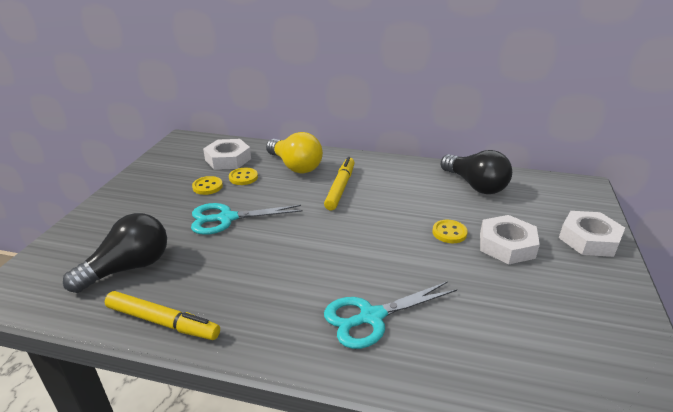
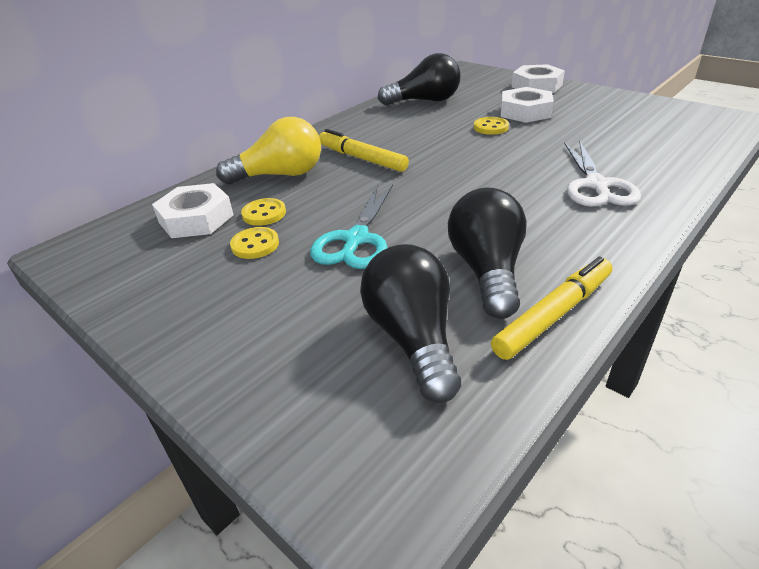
camera: 60 degrees left, 5 degrees up
turquoise scissors [324,281,457,349] -> white scissors [564,140,641,207]
none -> black light bulb [448,187,527,319]

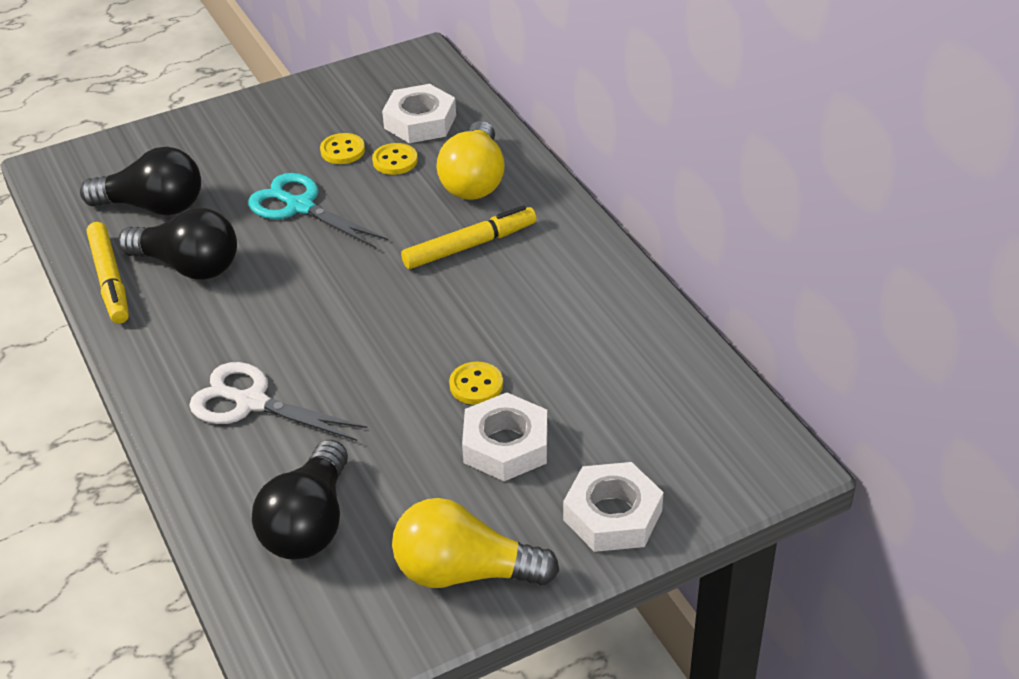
camera: 110 degrees right, 5 degrees up
black light bulb [378,53,461,106] -> black light bulb moved to [252,440,348,560]
none -> yellow light bulb [392,498,559,588]

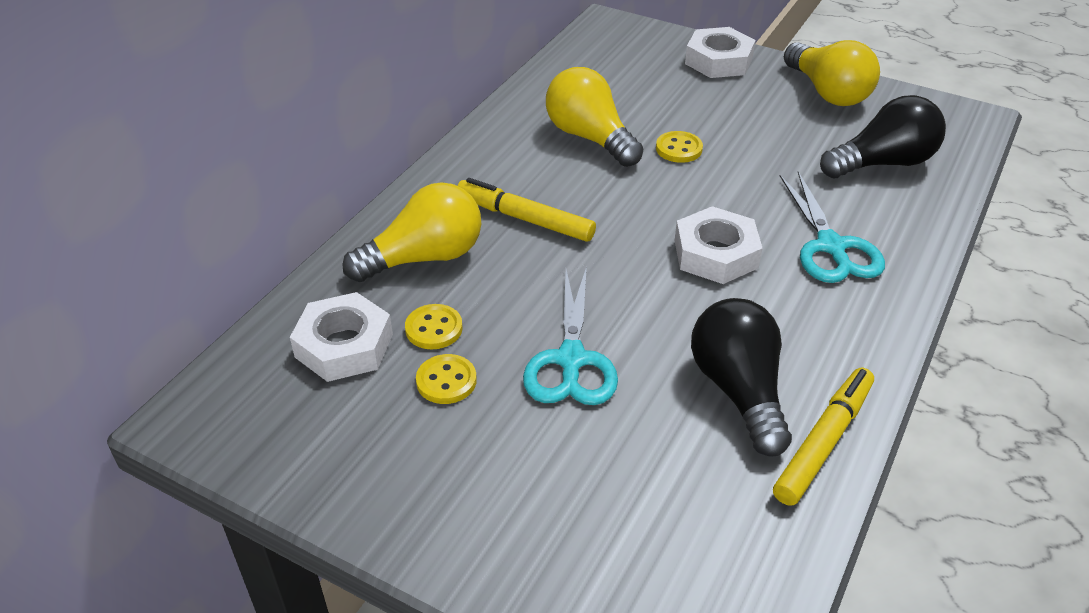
camera: 125 degrees left, 0 degrees up
black light bulb [80,147,201,215] -> none
white scissors [189,362,367,441] -> turquoise scissors [780,171,885,283]
white nut [462,392,547,481] -> white nut moved to [675,206,763,284]
none -> yellow light bulb [546,67,643,167]

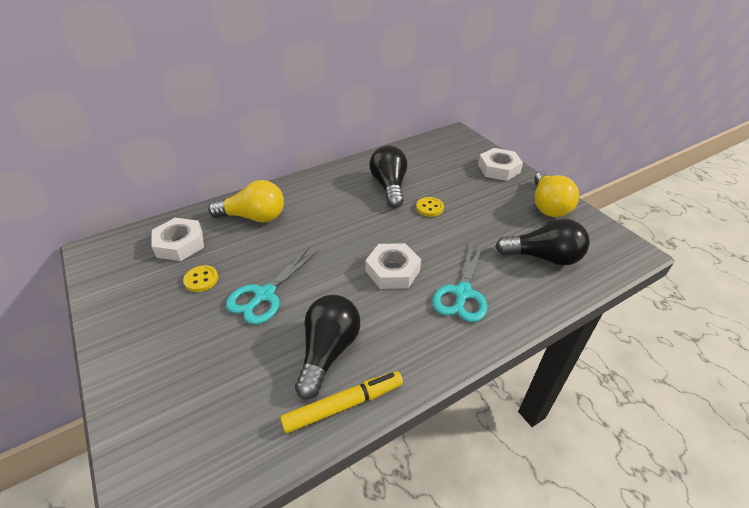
camera: 30 degrees right, 0 degrees up
yellow button [405,304,463,349] -> none
yellow marker [457,178,596,242] -> none
yellow light bulb [546,67,643,167] -> black light bulb [369,145,407,208]

